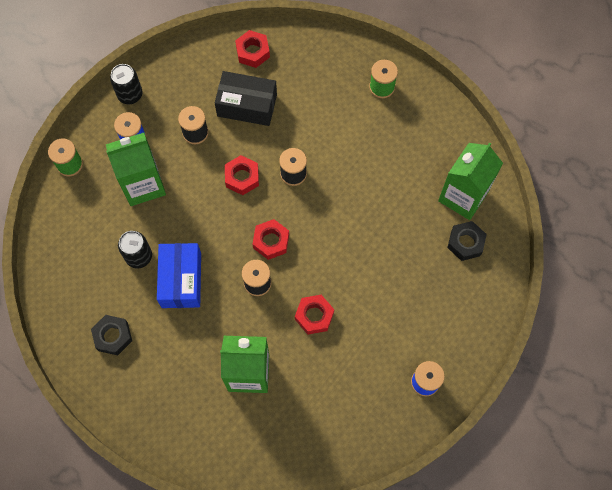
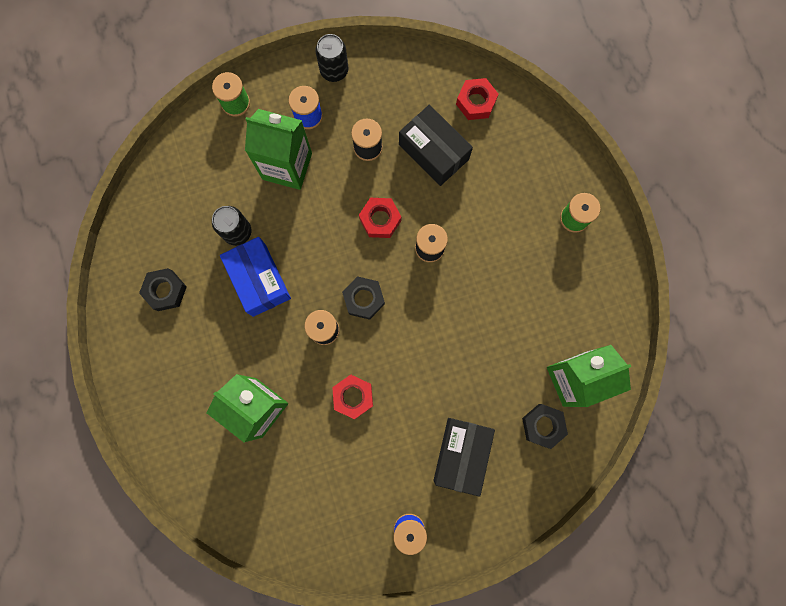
camera: 35 degrees right, 10 degrees up
blue box [157,243,201,308] -> blue box turned 60 degrees counterclockwise [220,237,291,317]
red nut [252,219,289,260] -> black nut [342,276,385,320]
none -> black box [433,418,495,497]

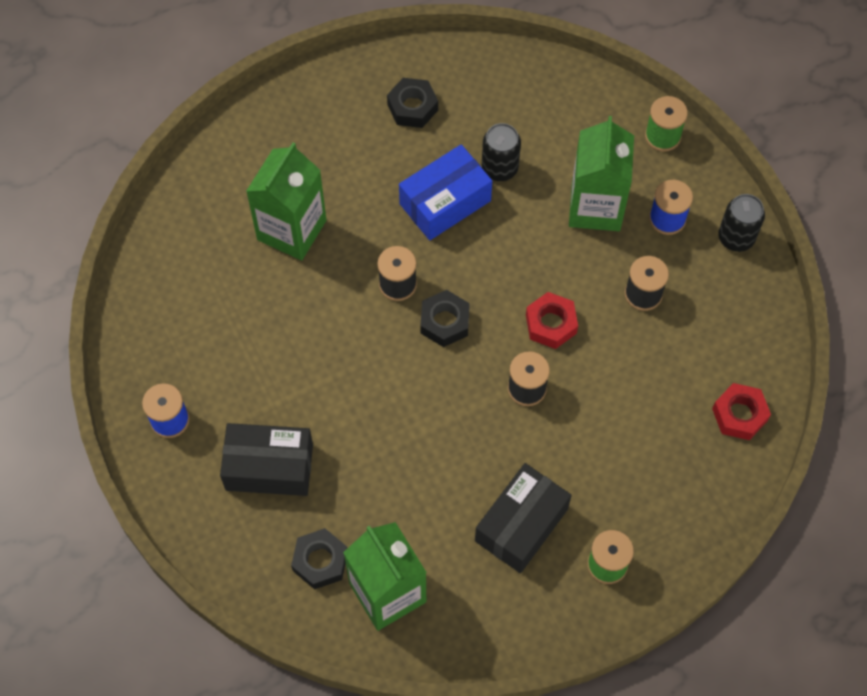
camera: 80 degrees right, 15 degrees down
red nut [332,375,373,419] -> none
black box [399,105,473,186] -> black box moved to [475,463,572,573]

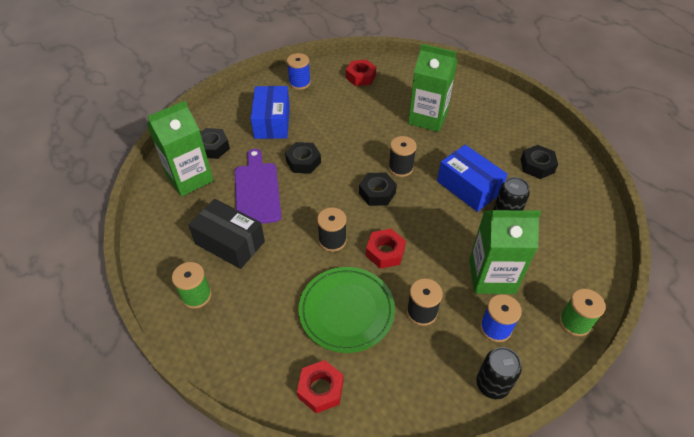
camera: 85 degrees right, 15 degrees down
black box [220,423,313,496] -> blue box [250,86,290,139]
none -> purple cutting board [235,149,281,224]
none -> black nut [285,142,321,174]
none -> green plate [298,267,395,353]
none -> red nut [346,60,376,86]

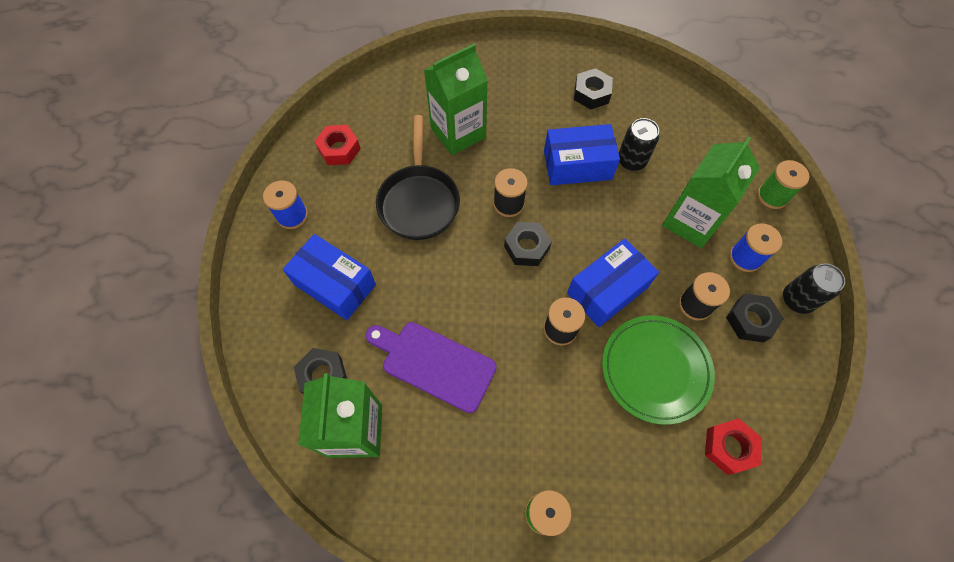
camera: 55 degrees left, 15 degrees up
black box [188,199,265,269] -> none
black nut [285,142,321,174] -> black nut moved to [726,294,784,342]
red nut [366,229,406,269] -> blue box [567,239,659,327]
none -> black pan [376,115,460,240]

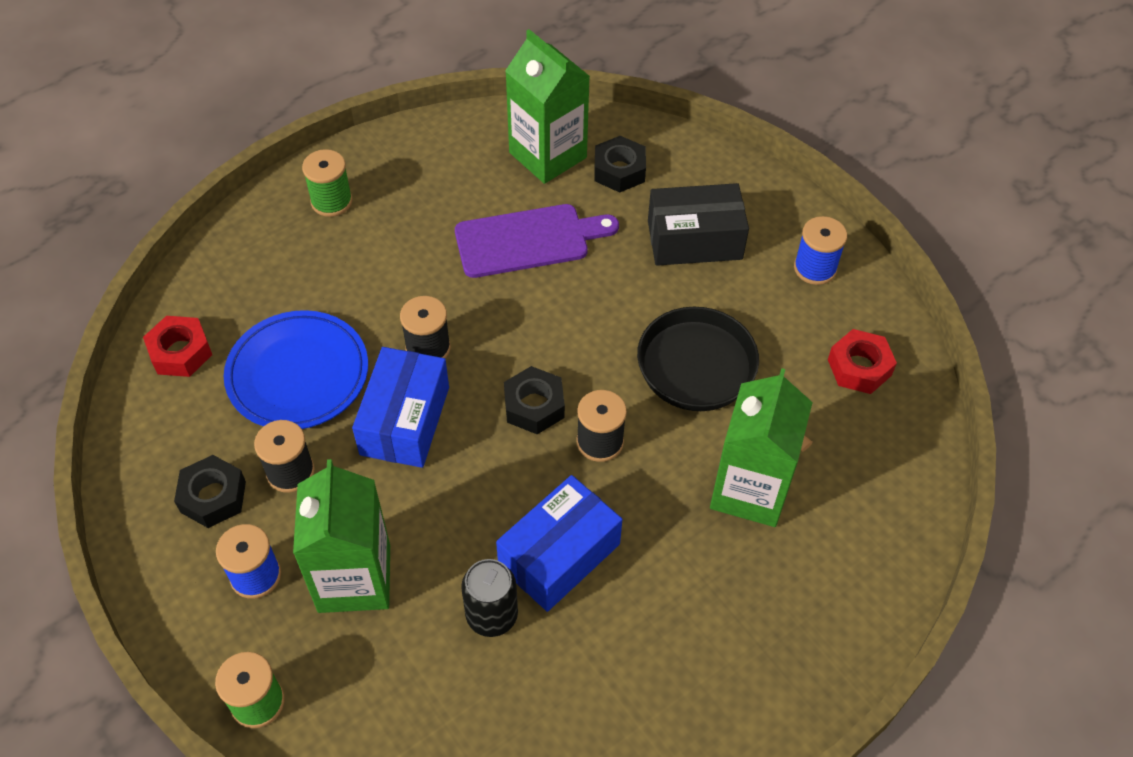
camera: 140 degrees right, 10 degrees down
blue box [283,234,376,320] -> black box [648,183,749,266]
black nut [574,68,613,110] -> none
green plate [602,315,715,425] -> blue plate [224,310,368,429]
black can [783,263,845,314] -> none

